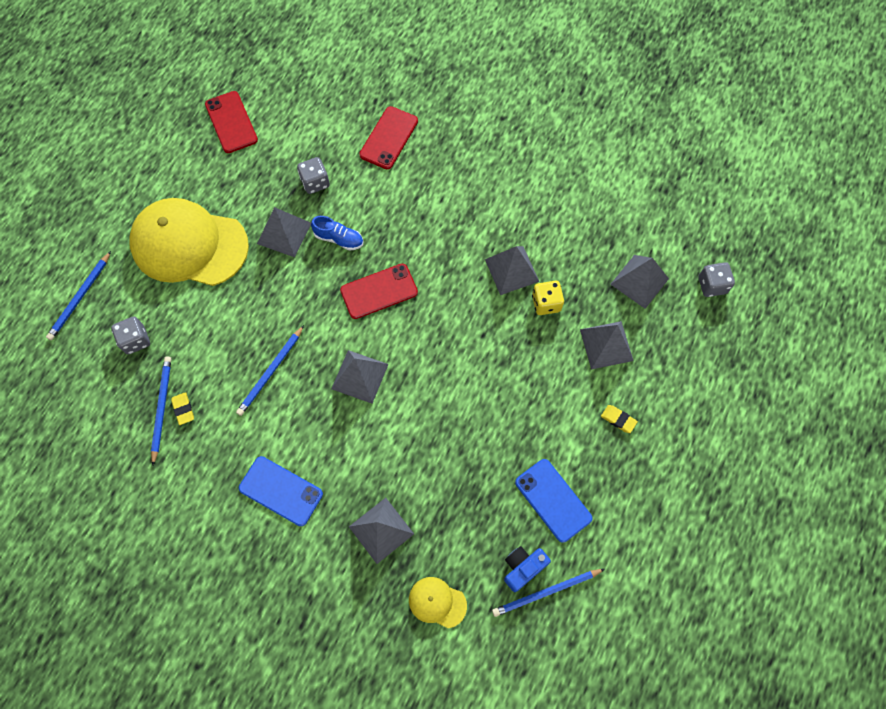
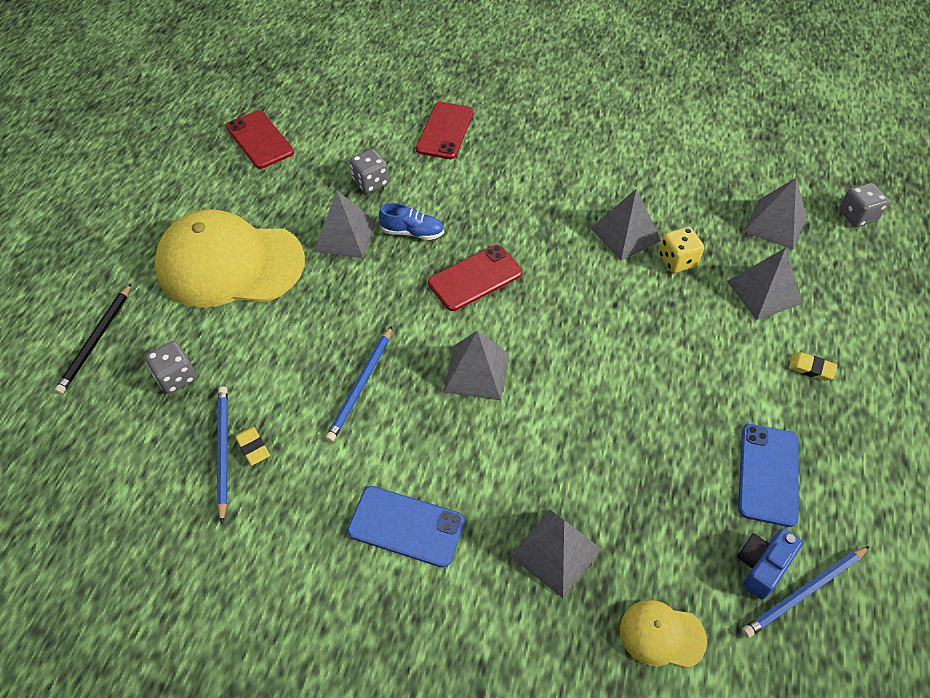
camera: 10 degrees left, 15 degrees down
blue pencil [46,251,111,340] -> black pencil [55,284,131,394]
blue phone [515,459,592,543] -> blue phone turned 60 degrees clockwise [738,424,799,527]

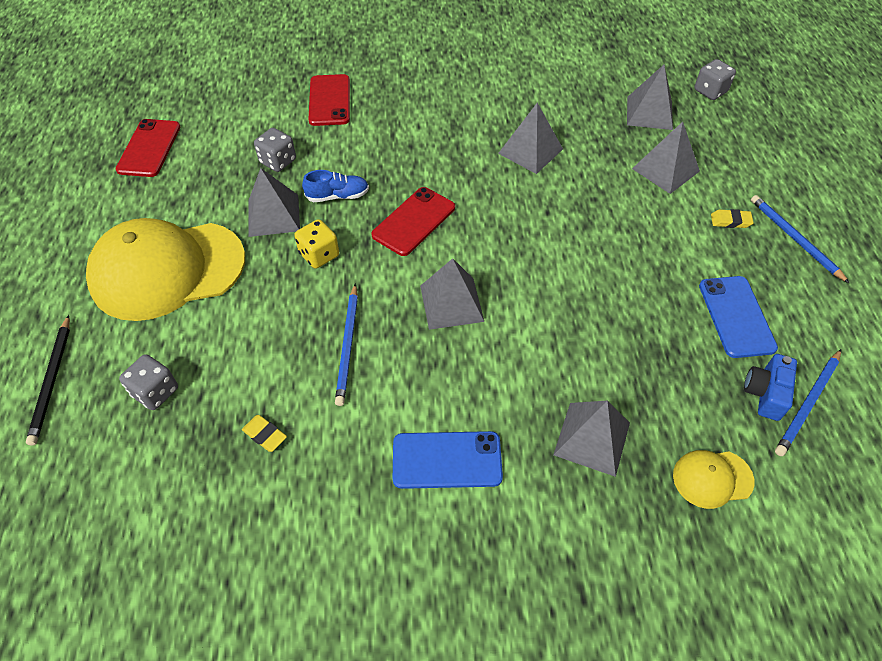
camera: 20 degrees left, 0 degrees up
blue pencil [217,386,228,524] -> blue pencil moved to [751,195,850,284]
red phone [226,110,294,169] -> red phone turned 60 degrees clockwise [115,119,180,177]
yellow dice [659,227,704,273] -> yellow dice moved to [294,219,339,269]

